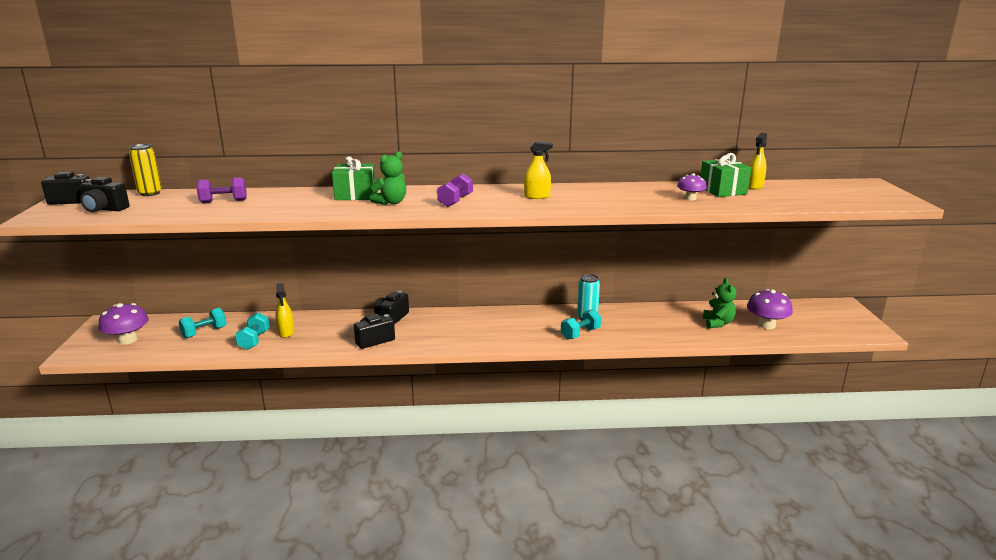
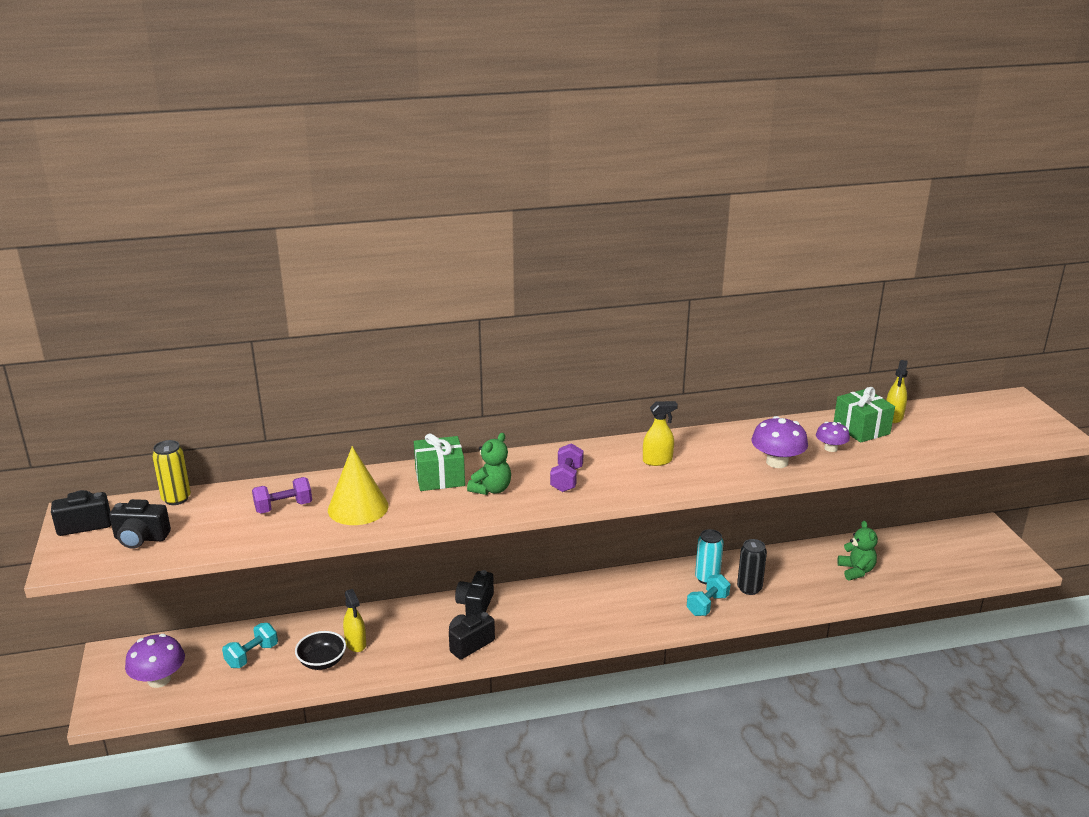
camera: 10 degrees left, 5 degrees up
turquoise dumbbell [235,313,270,350] -> black bowl [295,631,346,670]
purple mushroom [747,289,793,329] -> purple mushroom moved to [751,416,808,468]
none -> yellow cone [328,446,389,525]
none -> black can [737,539,767,595]

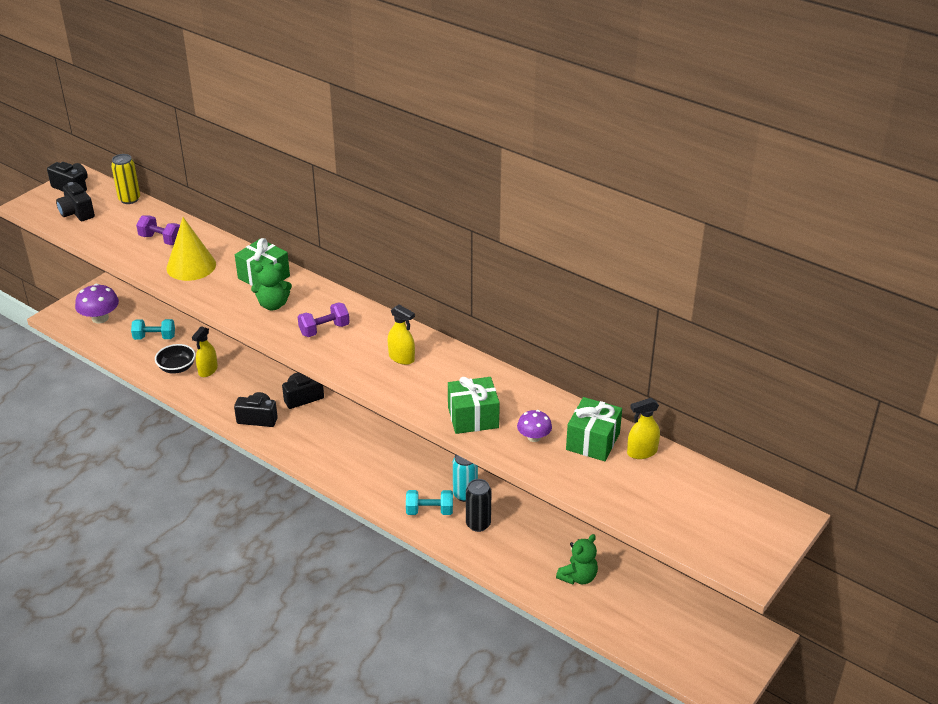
camera: 50 degrees right, 10 degrees up
purple mushroom [751,416,808,468] -> green gift [448,377,500,434]

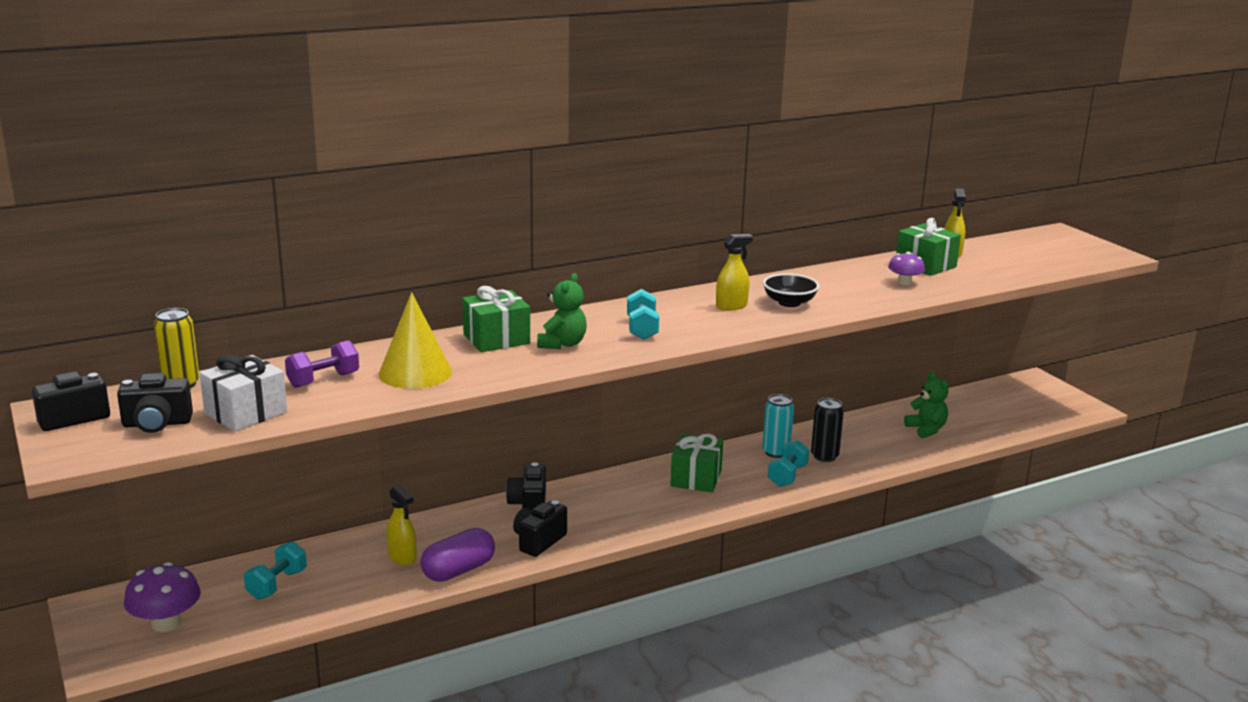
camera: 65 degrees left, 15 degrees down
black bowl [155,344,196,374] -> black bowl moved to [763,273,819,307]
purple dumbbell [298,302,350,337] -> turquoise dumbbell [627,289,659,340]
green gift [448,377,500,434] -> green gift moved to [670,434,723,492]
none -> white gift [199,355,287,432]
none -> purple capsule [421,528,495,582]

